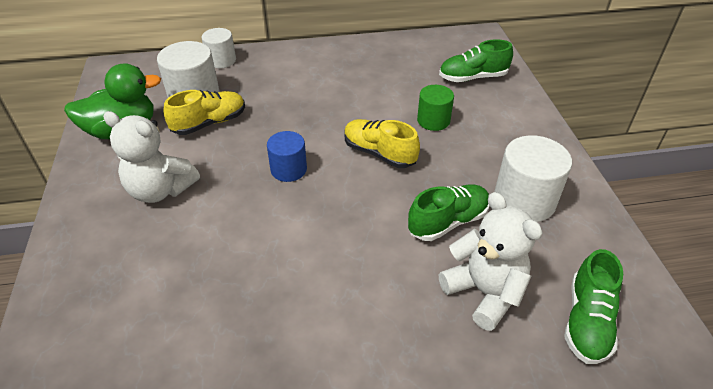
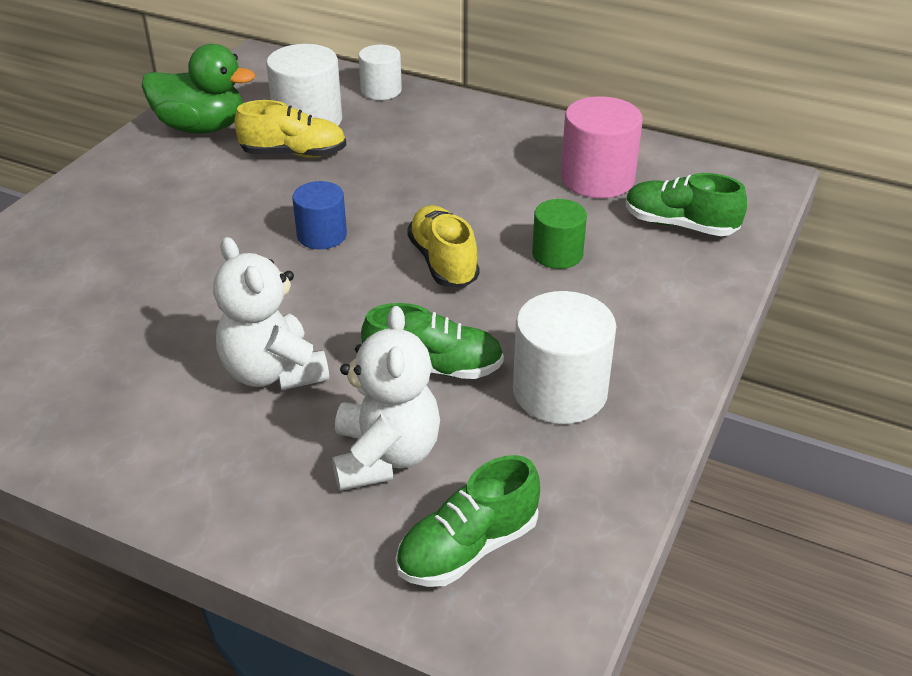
camera: 35 degrees right, 5 degrees down
white teddy bear [103,111,200,203] -> white teddy bear moved to [213,237,329,390]
none -> pink cylinder [561,96,643,198]

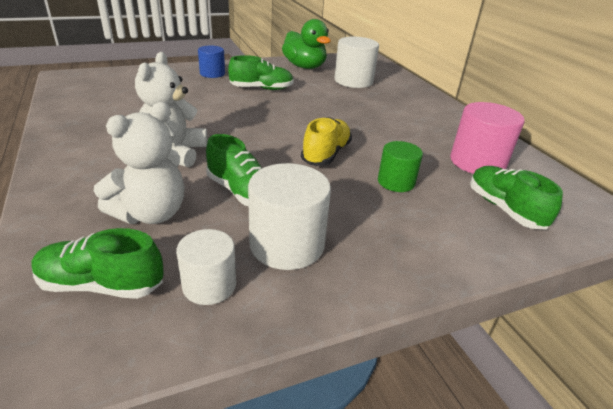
camera: 40 degrees right, 5 degrees down
yellow shoe [234,100,346,158] -> none
blue cylinder [292,181,347,249] -> blue cylinder moved to [198,45,225,78]
white cylinder [359,45,402,100] -> white cylinder moved to [176,229,236,305]
none -> green shoe [228,55,294,90]

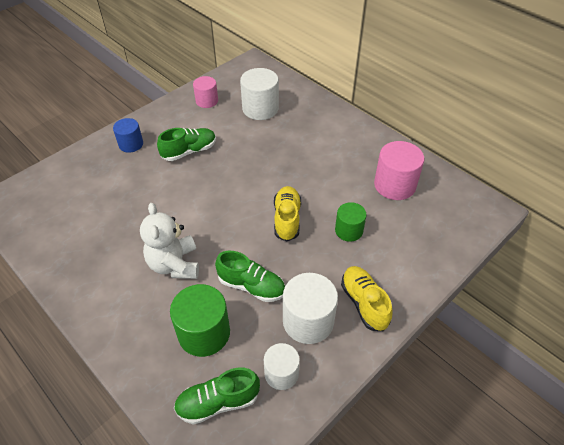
camera: 20 degrees left, 15 degrees up
white teddy bear [94,102,185,224] -> green cylinder [170,284,230,357]
green duck [282,19,331,69] -> pink cylinder [193,76,218,108]
green shoe [470,166,563,230] -> none
none -> yellow shoe [341,266,393,331]

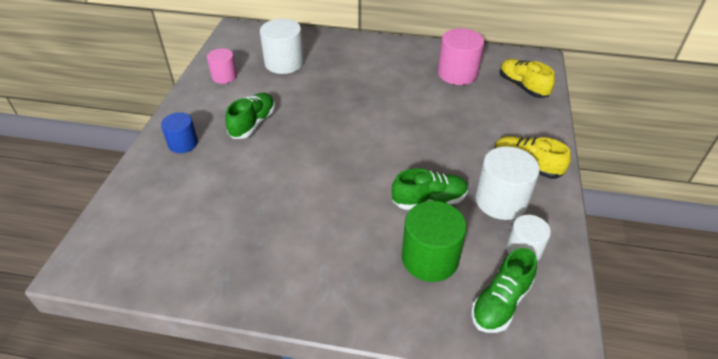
camera: 35 degrees left, 5 degrees down
white teddy bear [140,203,199,279] -> none
yellow shoe [274,186,301,241] -> yellow shoe moved to [500,59,555,98]
green cylinder [335,202,367,242] -> none

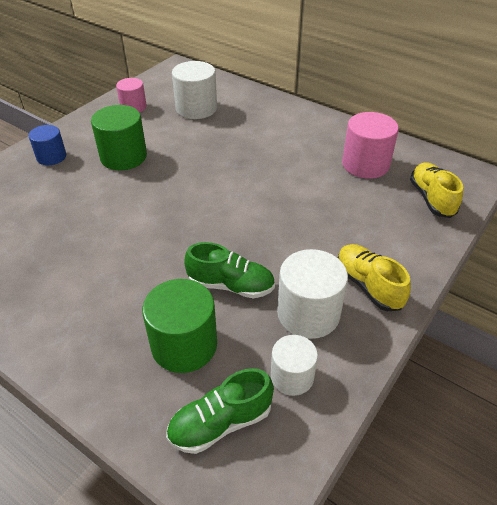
camera: 25 degrees right, 0 degrees up
green shoe [225,93,275,139] -> green cylinder [91,105,147,170]

